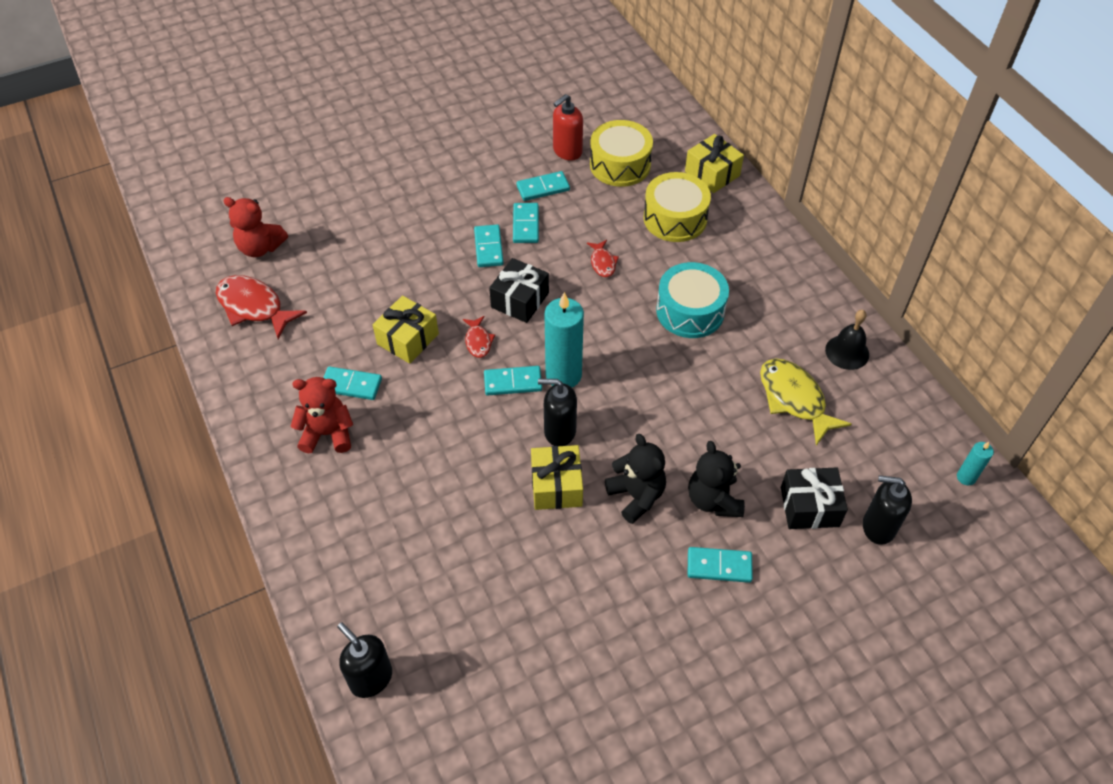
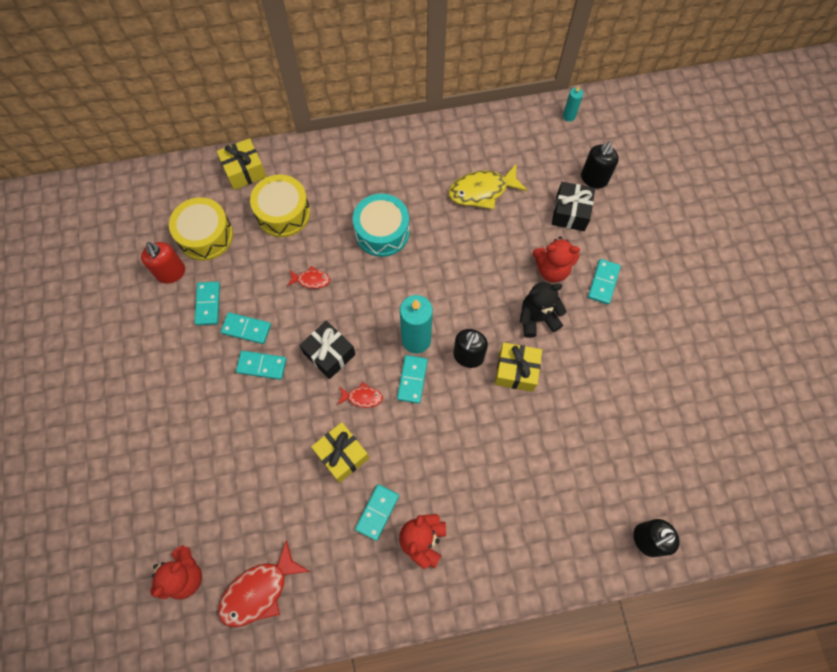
camera: 75 degrees left, 15 degrees up
black teddy bear [688,441,745,517] -> red teddy bear [532,236,580,282]
black bell [825,310,869,370] -> none

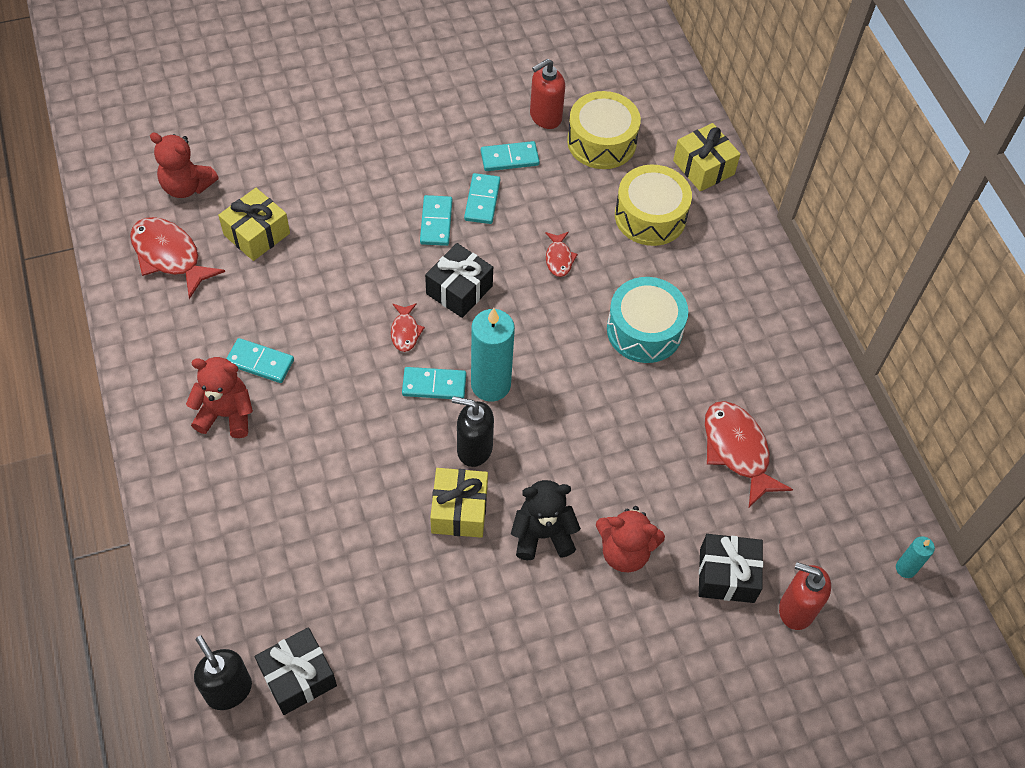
camera: 80 degrees right, 10 degrees down
yellow gift [311,422,369,483] -> yellow gift moved to [218,188,290,261]
yellow fish [449,164,527,210] -> red fish [705,401,793,508]
black teddy bear [520,282,567,338] -> black teddy bear turned 75 degrees counterclockwise [511,480,581,560]
red teddy bear [532,236,580,282] -> red teddy bear turned 75 degrees counterclockwise [596,506,665,572]
black soap dispenser [581,142,619,188] -> red soap dispenser [779,562,831,630]
turquoise domino [588,259,621,304] -> none
none -> black gift [254,627,337,715]

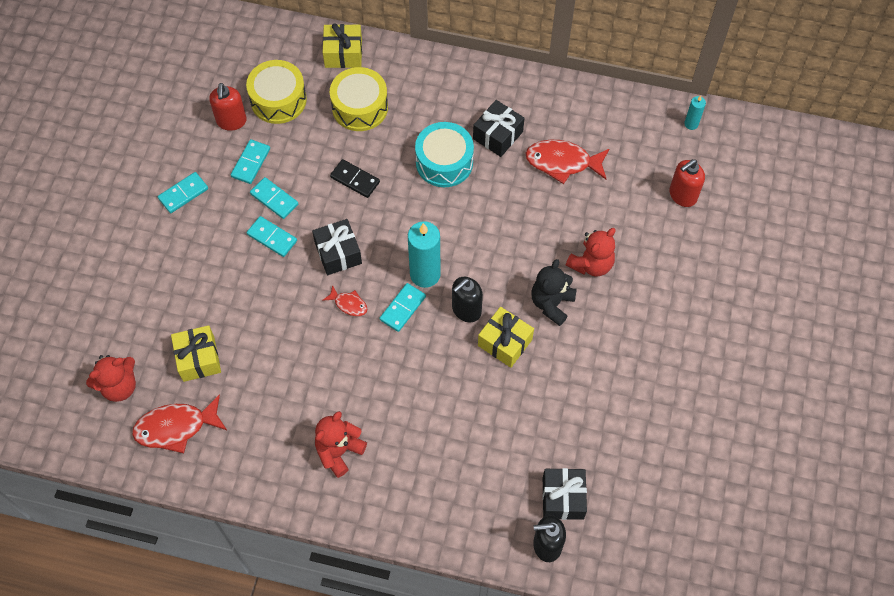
camera: 55 degrees left, 5 degrees up
turquoise domino [226,338,294,383] -> turquoise domino moved to [158,172,208,213]
red fish [545,232,578,277] -> black domino [330,159,380,198]
black gift [699,534,763,603] -> black gift moved to [473,100,524,157]

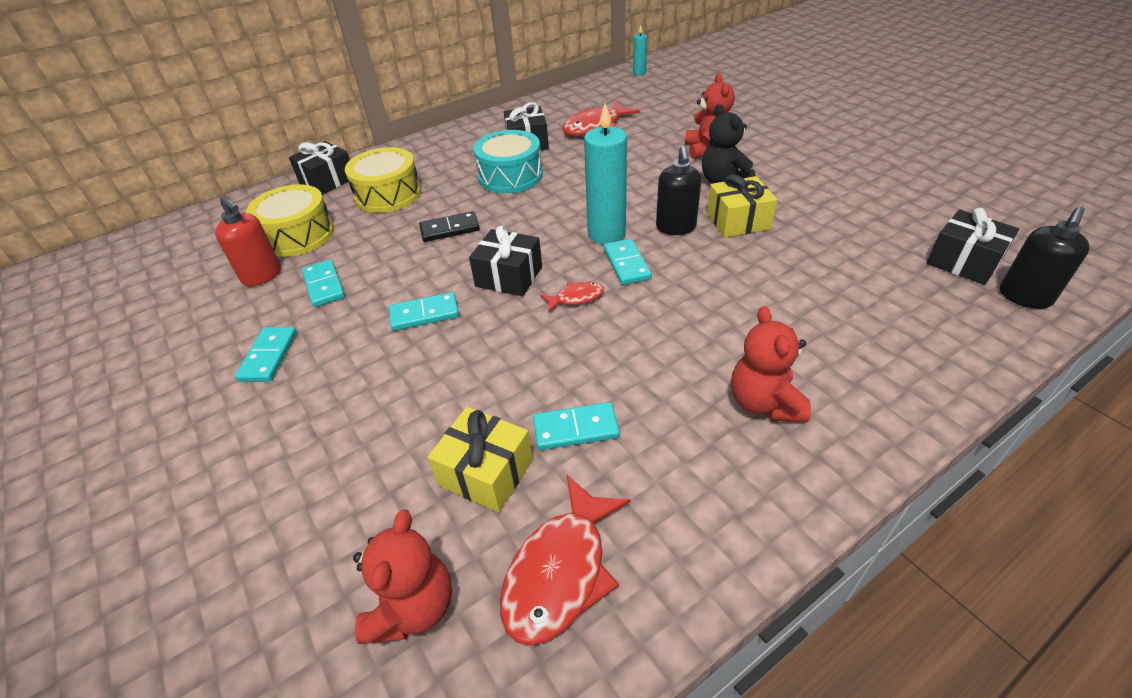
camera: 45 degrees left, 20 degrees down
turquoise domino [250,177,298,219] -> turquoise domino moved to [533,402,620,450]
yellow gift [323,23,362,68] -> black gift [289,141,350,195]
red soap dispenser [669,159,705,207] -> none

